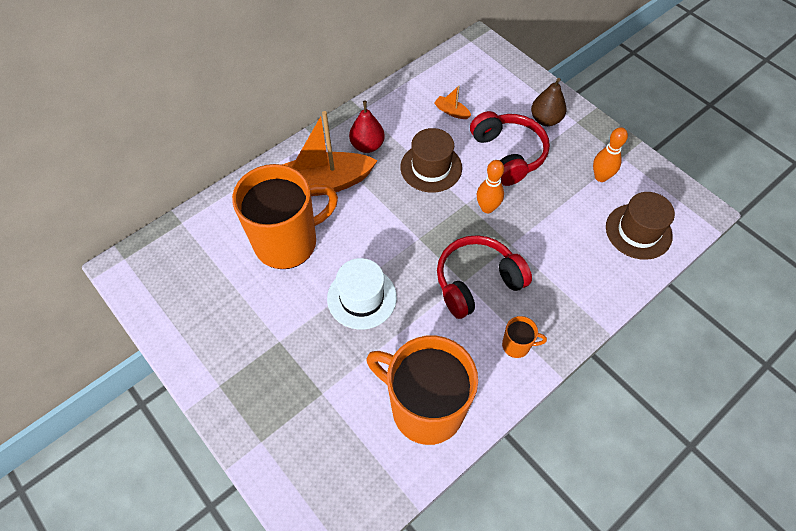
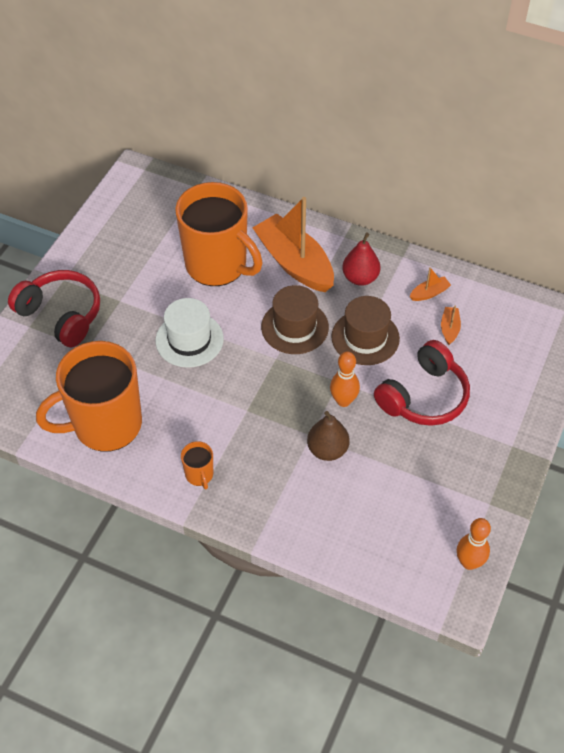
camera: 65 degrees right, 5 degrees down
orange mug [366,335,478,445] -> orange mug turned 120 degrees counterclockwise [36,341,142,452]
red headphones [437,235,532,319] -> red headphones moved to [8,270,100,347]
brown pear [531,78,566,126] -> brown pear moved to [307,411,350,461]
orange bowling pin [593,127,628,182] -> orange bowling pin moved to [457,518,491,570]
brown hat [606,192,675,260] -> brown hat moved to [261,285,329,354]
none -> orange boat [410,267,451,301]

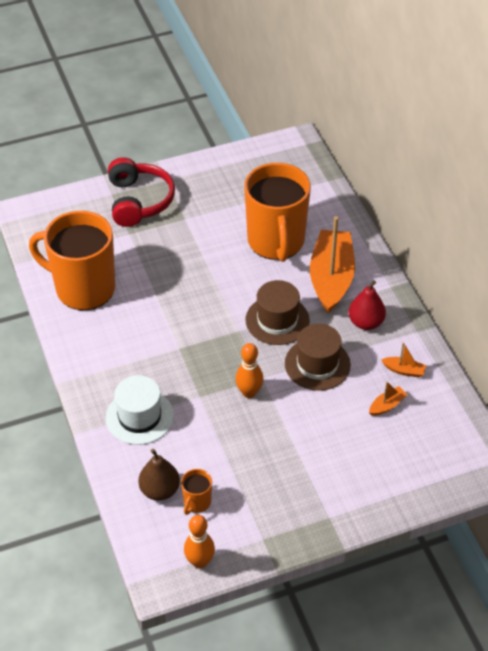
camera: 45 degrees right, 5 degrees down
white hat [156,298,224,368] -> white hat moved to [106,375,174,445]
orange mug [181,441,213,490] -> orange mug moved to [181,469,212,515]
brown pear [307,411,350,461] -> brown pear moved to [139,449,180,501]
red headphones [374,340,470,426] -> none

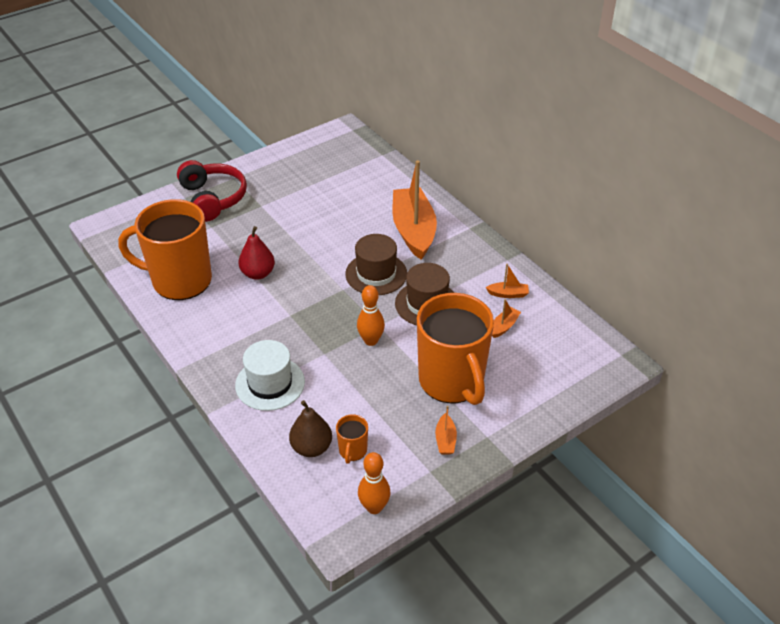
camera: 15 degrees left, 5 degrees down
orange mug [244,163,311,262] -> orange mug moved to [417,293,494,405]
red pear [348,280,386,330] -> red pear moved to [238,226,275,280]
none -> orange boat [435,406,457,455]

